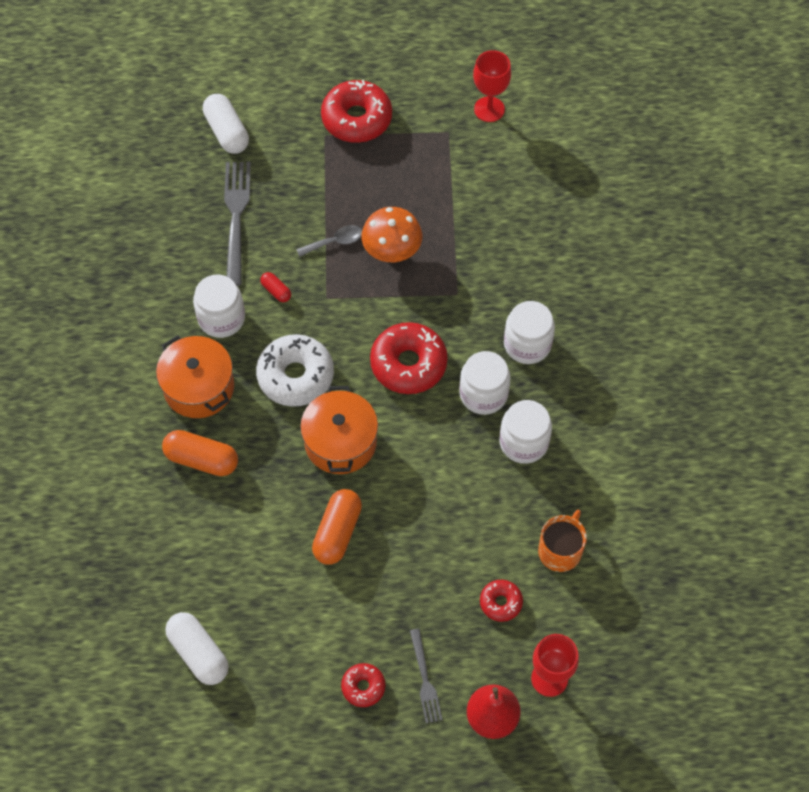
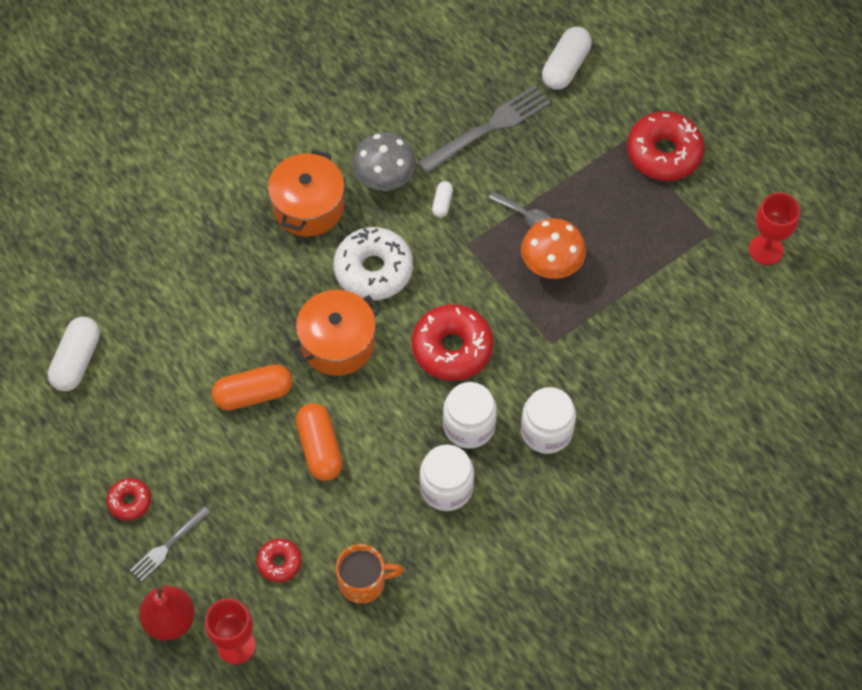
camera: 55 degrees right, 0 degrees up
orange capsule [162,430,238,476] -> orange capsule moved to [296,403,343,481]
white jar [193,274,245,338] -> grey mushroom [352,133,416,191]
red capsule [260,272,291,302] -> white capsule [432,181,453,218]

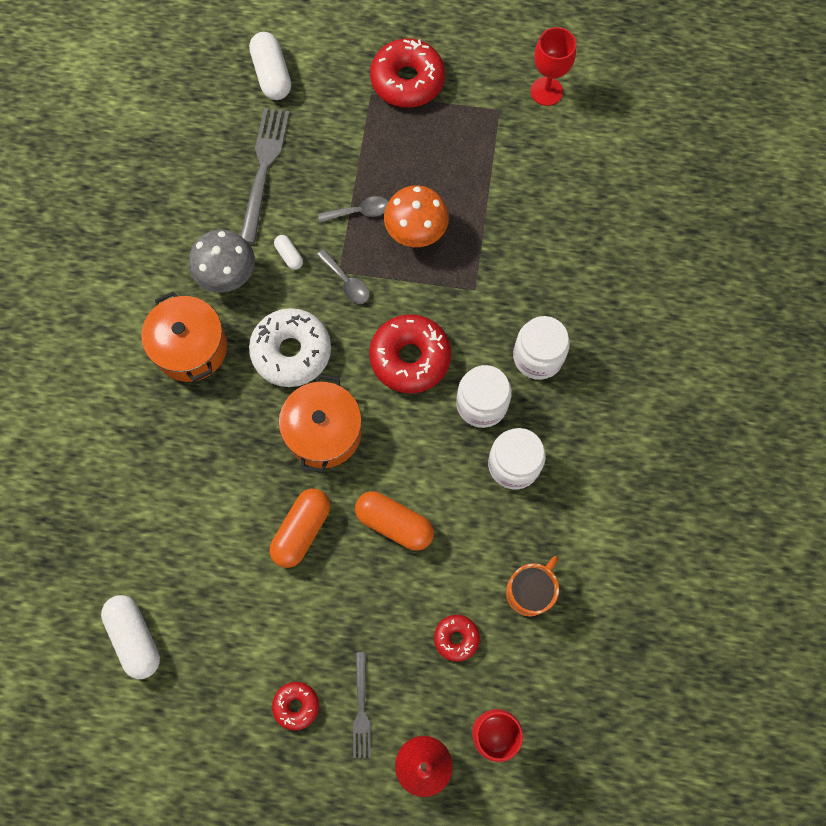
camera: 45 degrees left, 10 degrees up
none -> grey spoon [317,249,370,304]

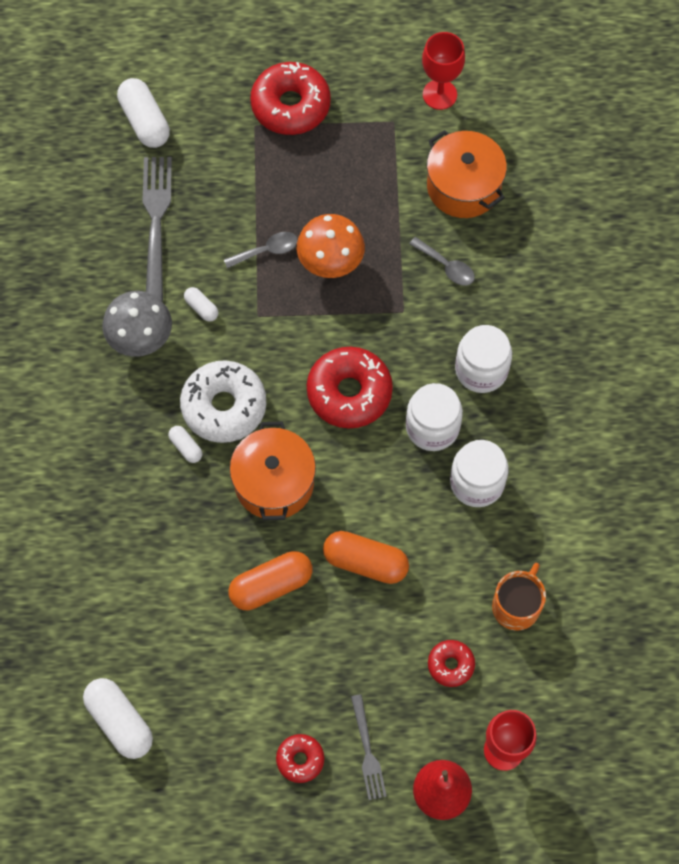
camera: 10 degrees left, 5 degrees down
orange pot [141,291,227,382] -> orange pot moved to [427,130,507,218]
orange capsule [269,489,330,568] -> orange capsule turned 45 degrees clockwise [228,551,312,610]
grey spoon [317,249,370,304] -> grey spoon moved to [409,237,475,286]
none -> white capsule [168,426,202,463]

